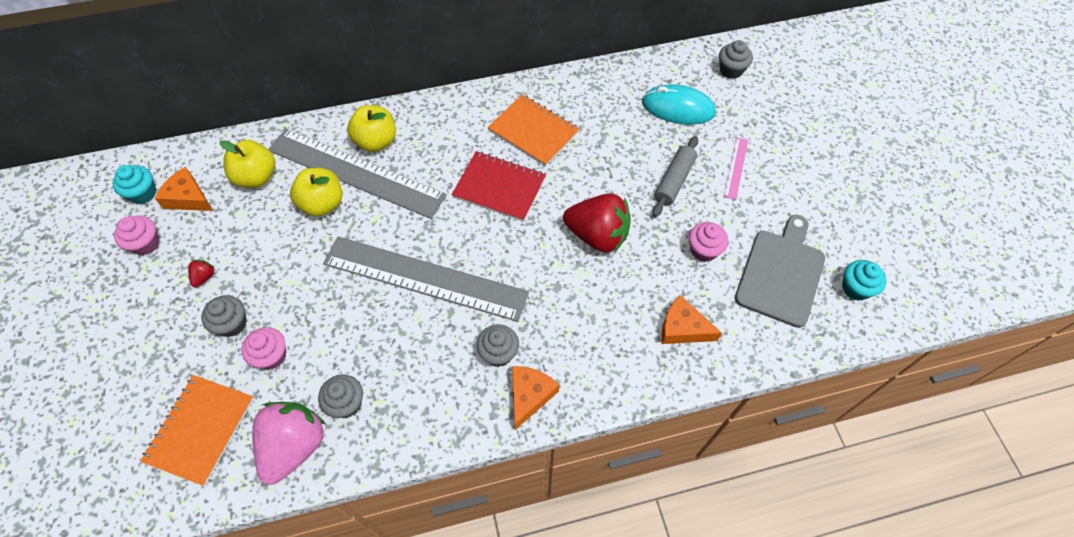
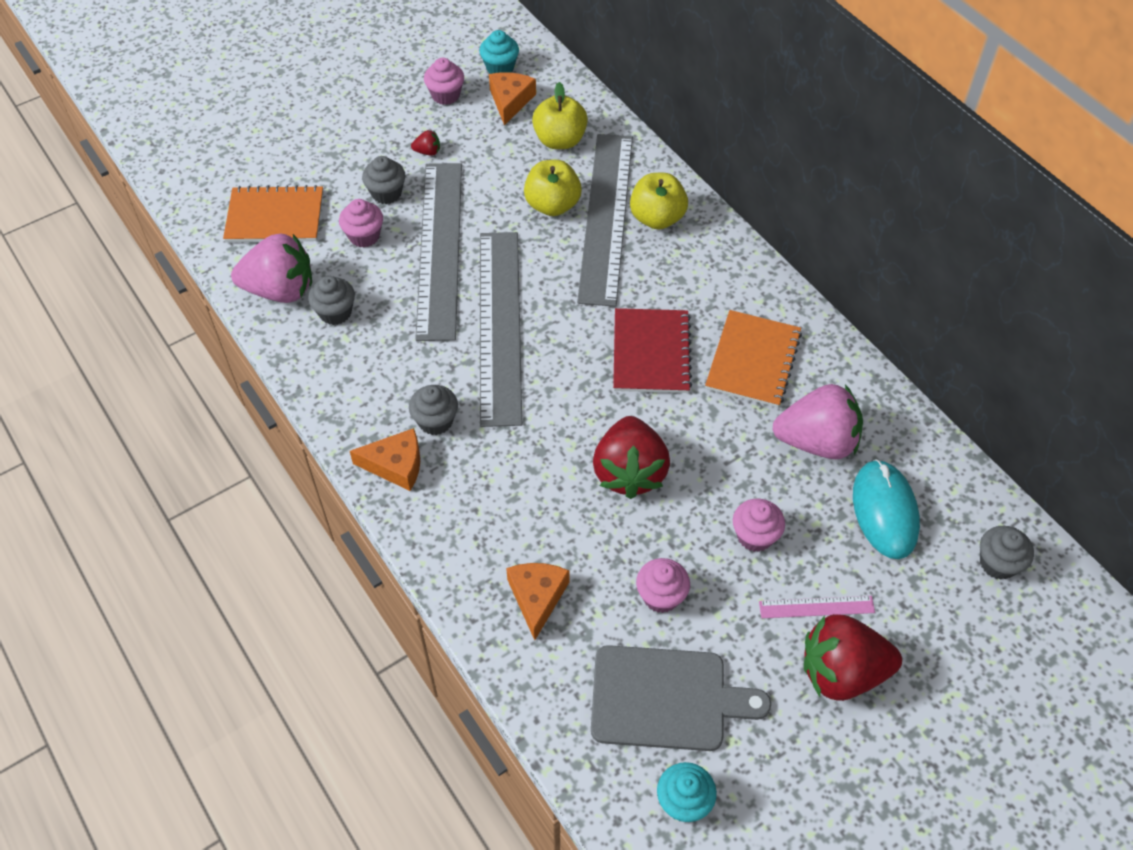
camera: 70 degrees right, 5 degrees down
grey rolling pin [652,136,698,217] -> pink cupcake [733,499,785,552]
none -> grey ruler [415,163,462,341]
none -> pink strawberry [772,384,863,459]
none -> red strawberry [804,614,902,701]

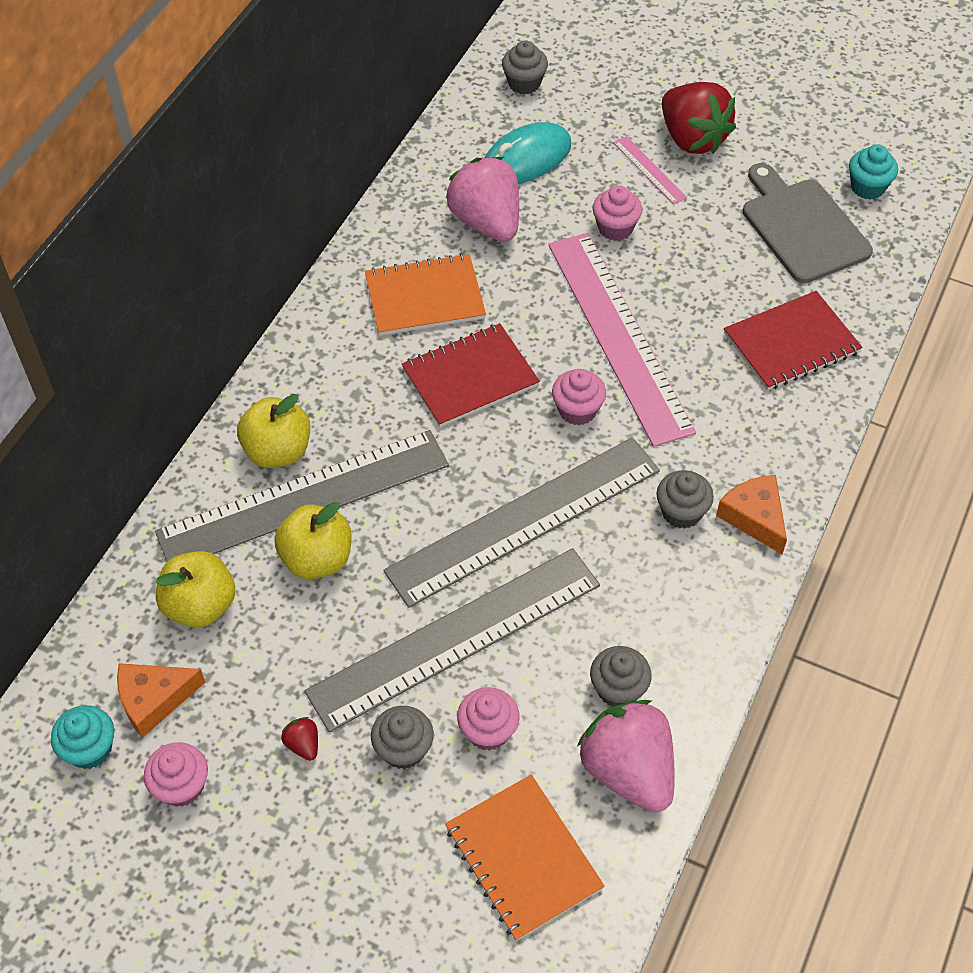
camera: 120 degrees left, 0 degrees up
orange cheese [506,563,570,640] -> red notebook [724,291,862,390]
red strawberry [593,416,670,499] -> pink ruler [548,233,696,447]
pink cupcake [636,558,690,613] -> pink cupcake moved to [552,369,606,425]

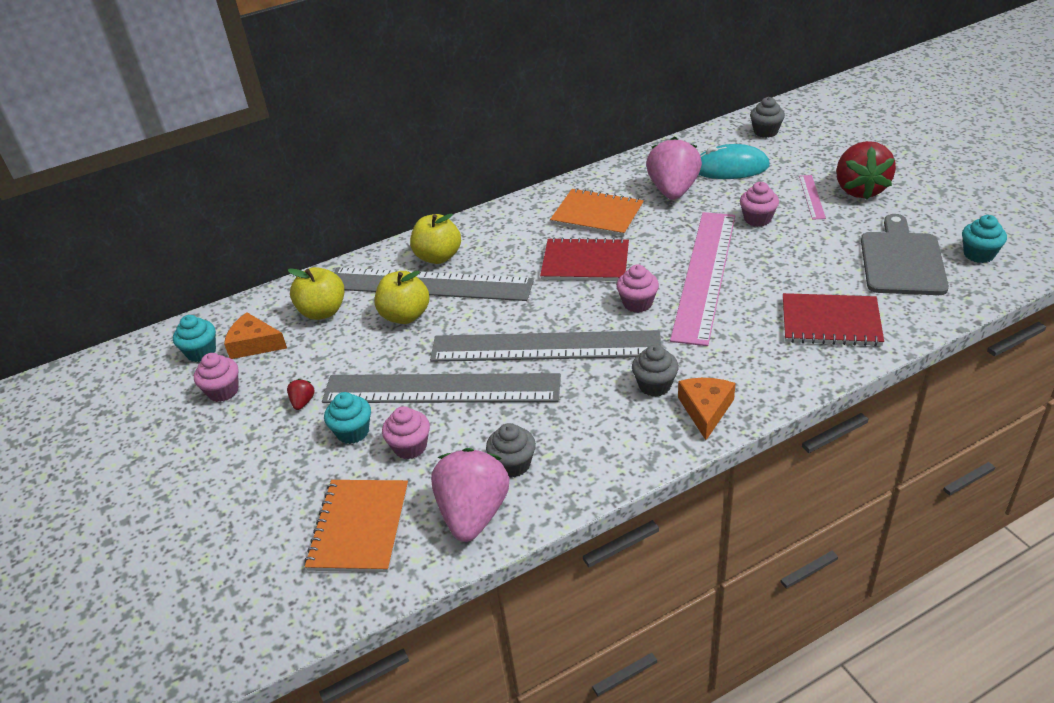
camera: 40 degrees right, 15 degrees down
grey cupcake [371,706,434,769] -> turquoise cupcake [324,392,371,444]

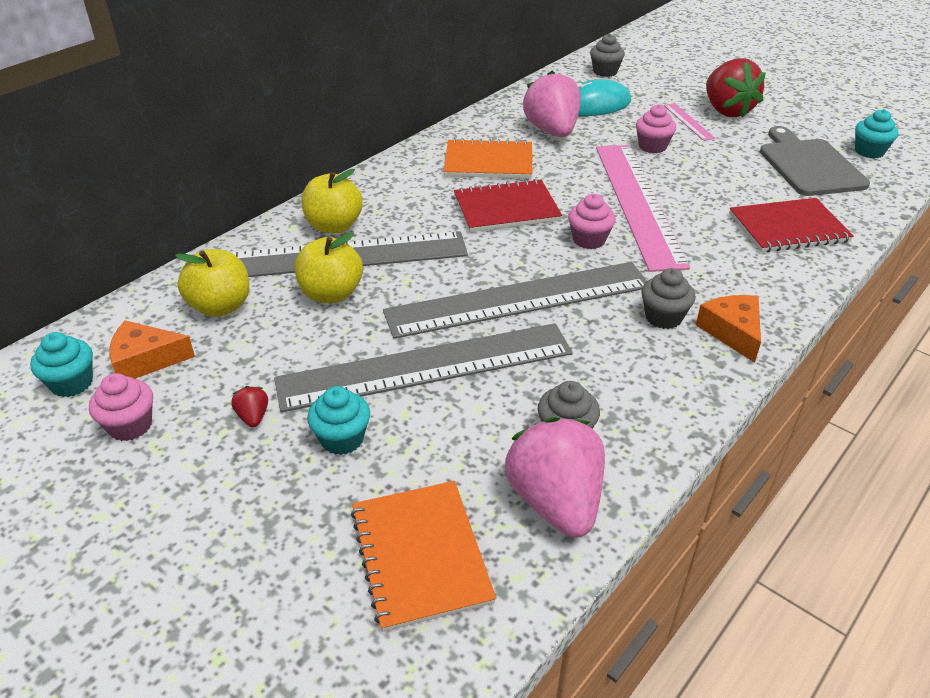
camera: 25 degrees left, 0 degrees up
pink cupcake [382,406,430,459] -> none

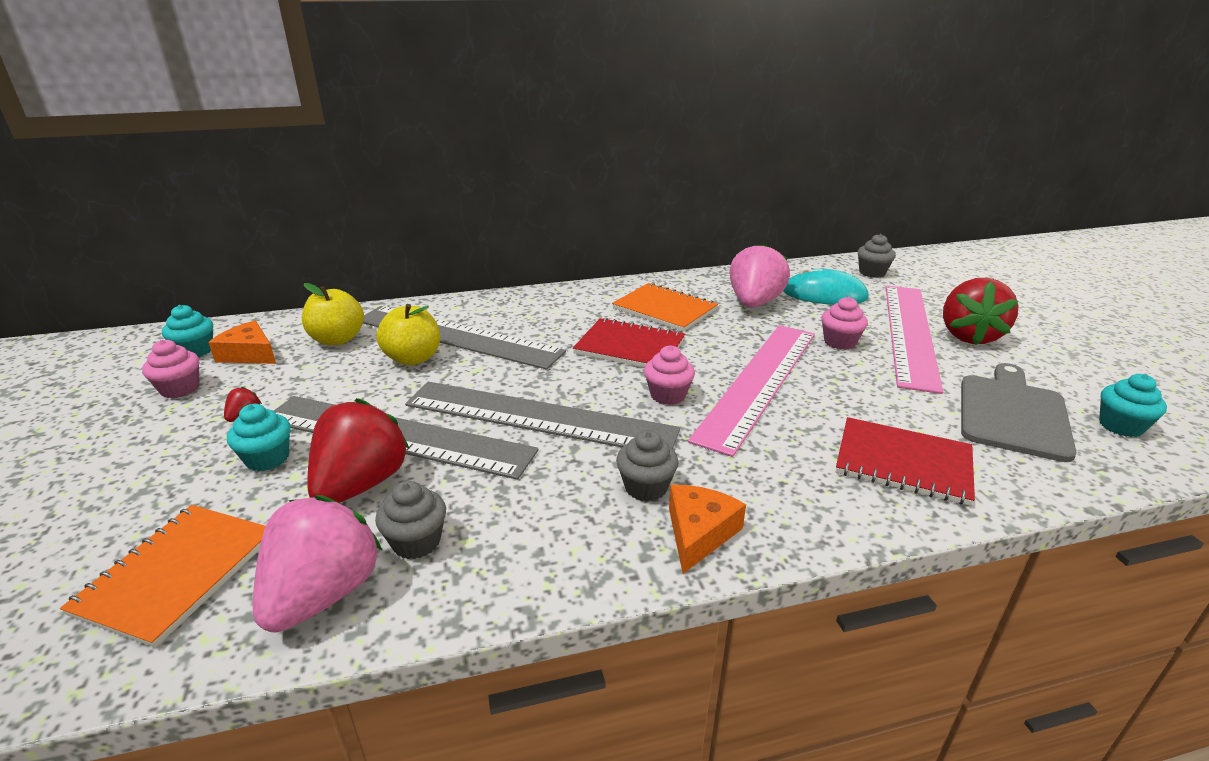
camera: 35 degrees right, 10 degrees down
yellow apple [301,169,363,233] -> none
pink ruler [664,103,715,141] -> pink ruler [886,286,943,394], size x2.48
none -> red strawberry [307,398,410,503]

